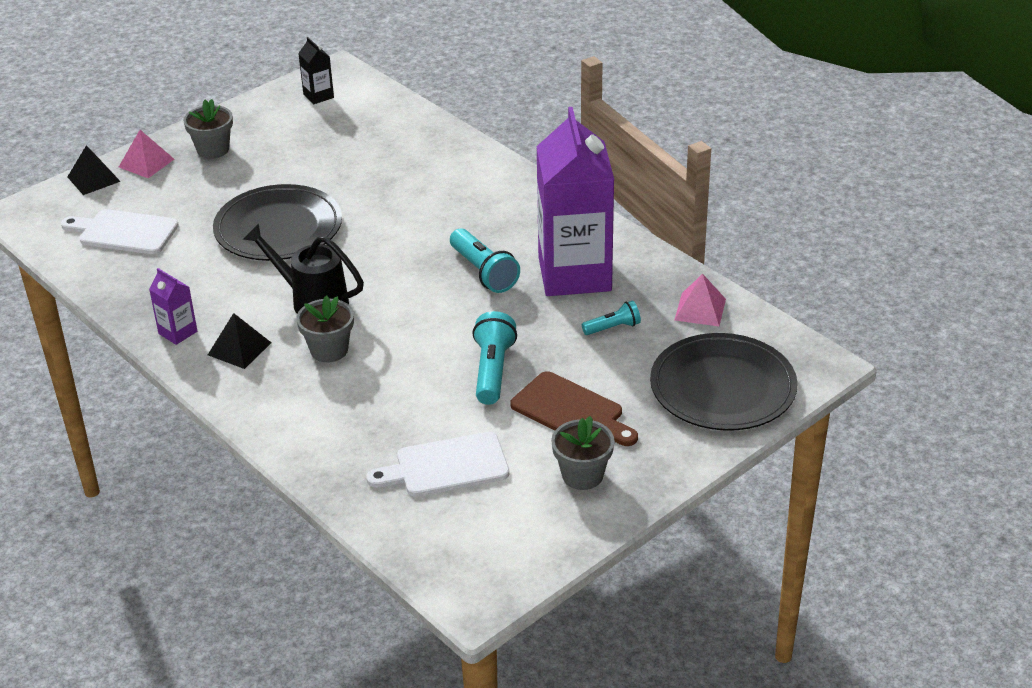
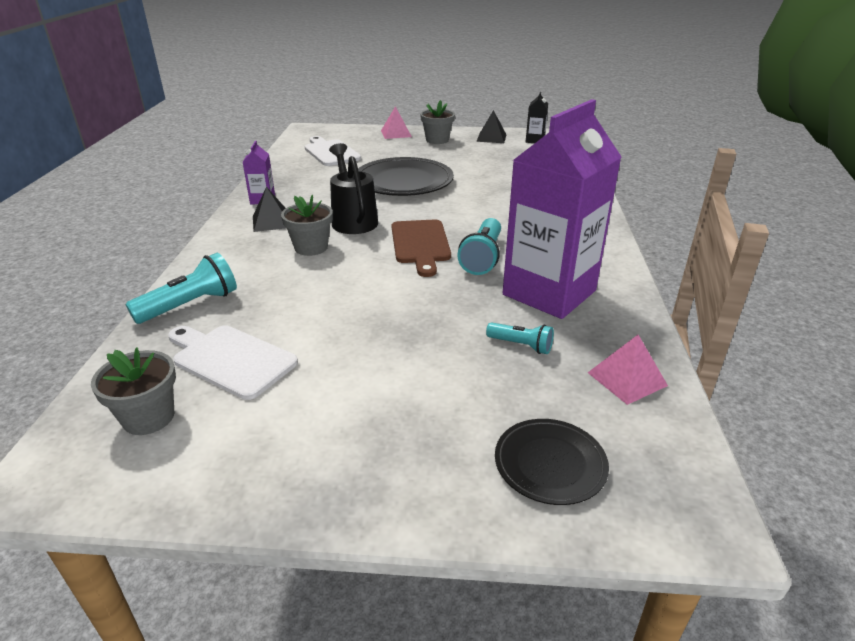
camera: 45 degrees right, 5 degrees down
black pyramid [67,145,121,195] -> black pyramid moved to [476,110,507,143]
turquoise flashlight [472,311,517,405] -> turquoise flashlight moved to [126,253,237,324]
brown cutting board [510,371,638,446] -> brown cutting board moved to [392,219,451,277]
grey flower pot [551,416,614,490] -> grey flower pot moved to [91,347,176,435]
black plate [650,333,797,431] -> black plate [495,419,609,505], size x0.56

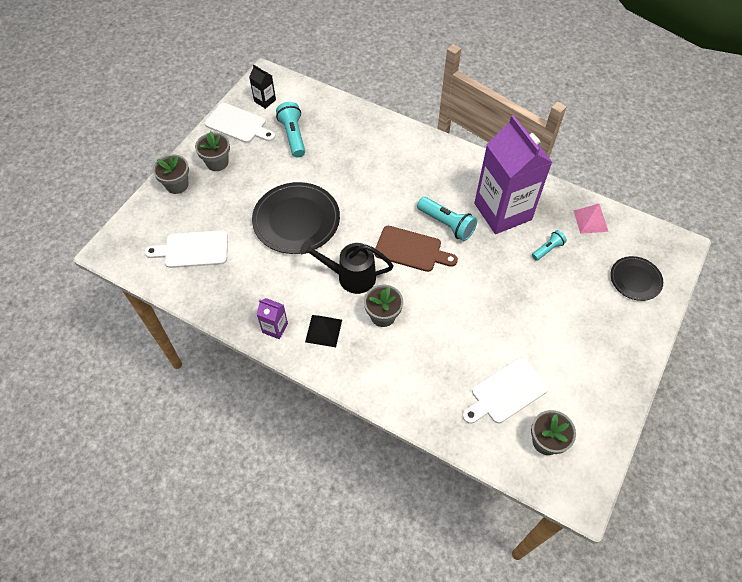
camera: 65 degrees left, 25 degrees up
turquoise flashlight [126,253,237,324] -> turquoise flashlight moved to [276,102,305,158]
pink pyramid [381,106,412,139] -> grey flower pot [153,154,189,194]
black pyramid [476,110,507,143] -> white cutting board [205,103,275,143]

